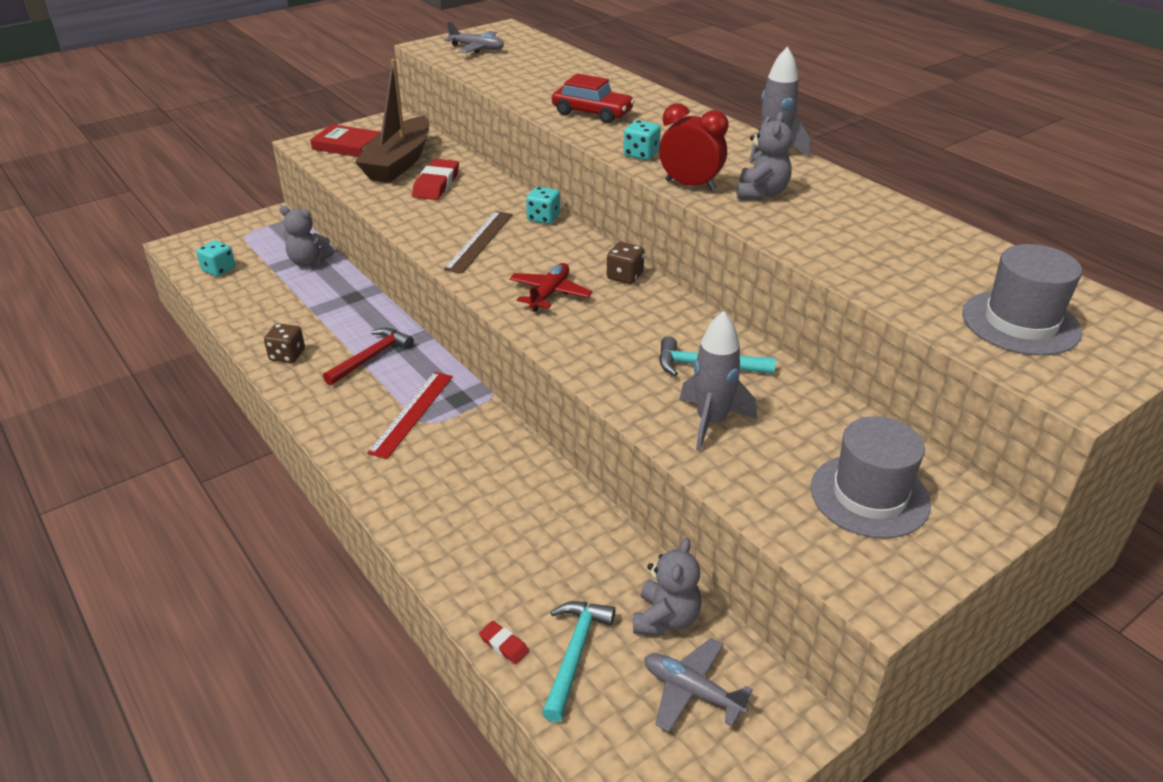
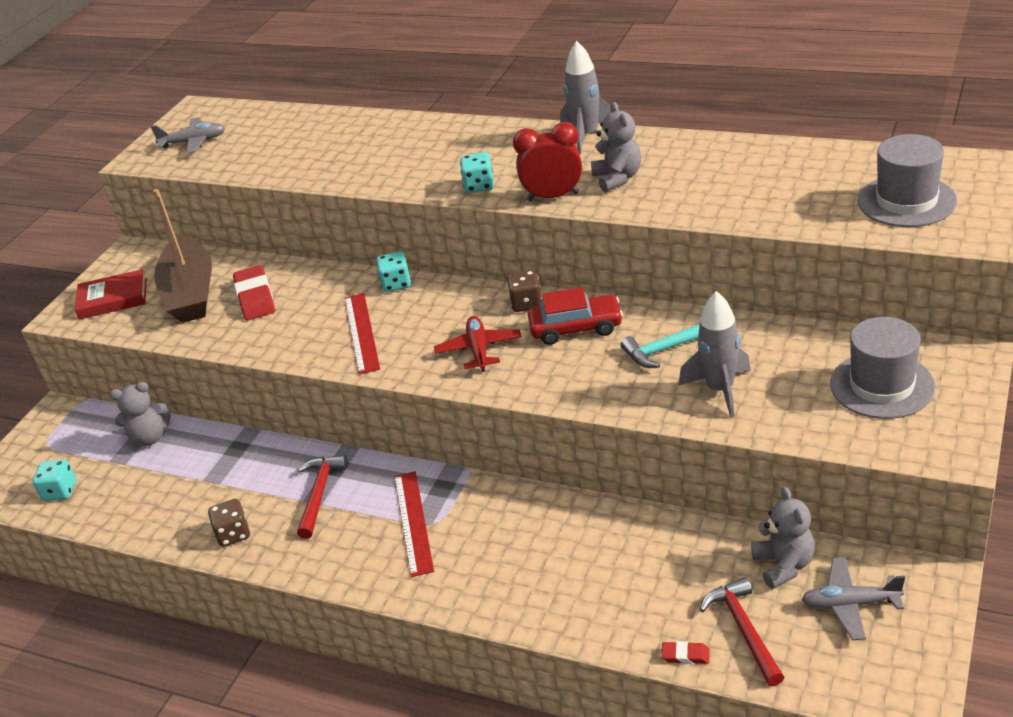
camera: 25 degrees left, 0 degrees up
brown ruler [444,211,513,274] -> red ruler [345,293,380,375]
turquoise hammer [542,601,616,722] -> red hammer [700,577,784,686]
red car [552,73,635,123] -> red car moved to [528,287,623,345]

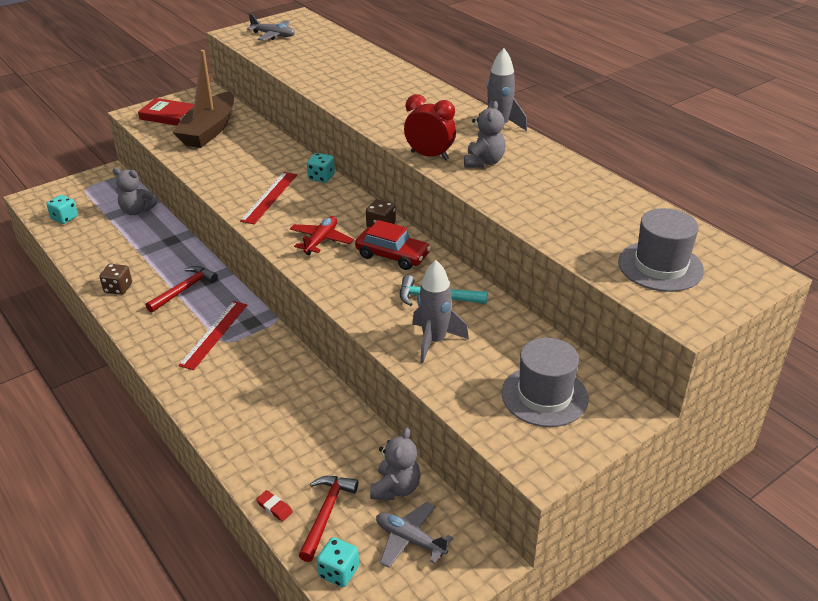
camera: 25 degrees right, 0 degrees up
red eraser [233,265,275,320] -> none
turquoise dice [460,152,494,193] -> turquoise dice moved to [317,537,359,587]

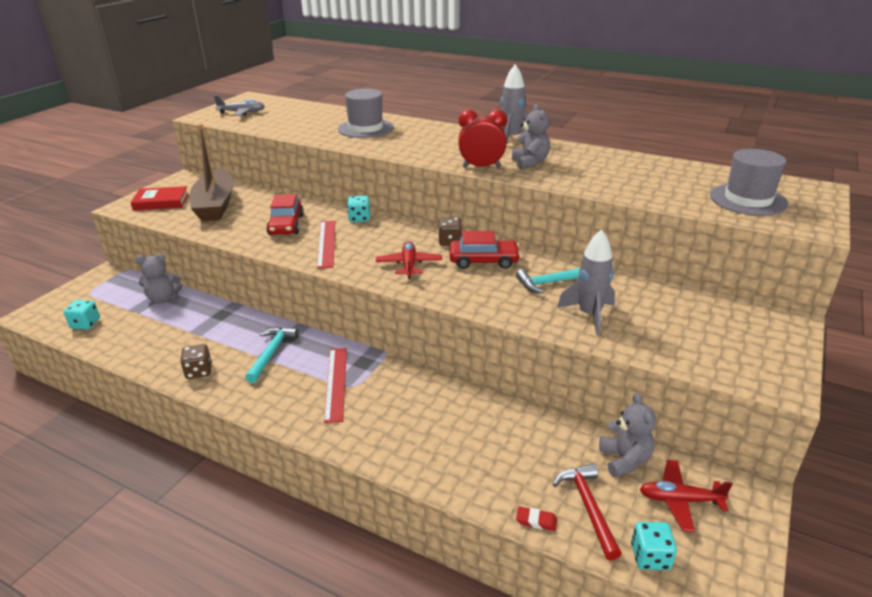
camera: 25 degrees left, 5 degrees down
red hammer [146,266,218,313] -> turquoise hammer [245,327,299,383]
grey plane [376,502,453,568] -> red plane [640,460,732,532]
grey hat [502,337,589,427] -> grey hat moved to [338,89,394,138]
none -> red car [266,194,304,235]

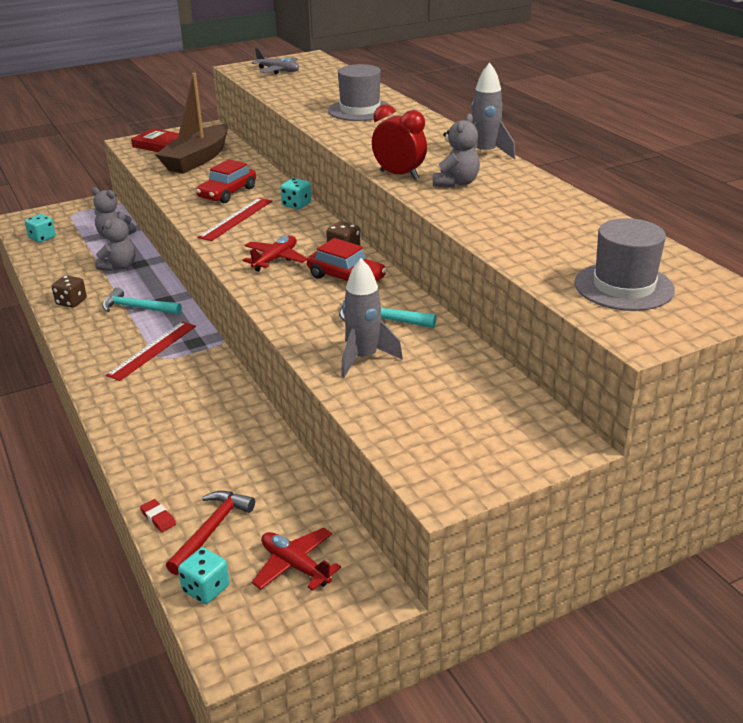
camera: 35 degrees right, 0 degrees up
turquoise hammer [245,327,299,383] -> turquoise hammer turned 120 degrees counterclockwise [102,287,182,315]
grey teddy bear [599,393,656,477] -> grey teddy bear moved to [95,212,135,271]

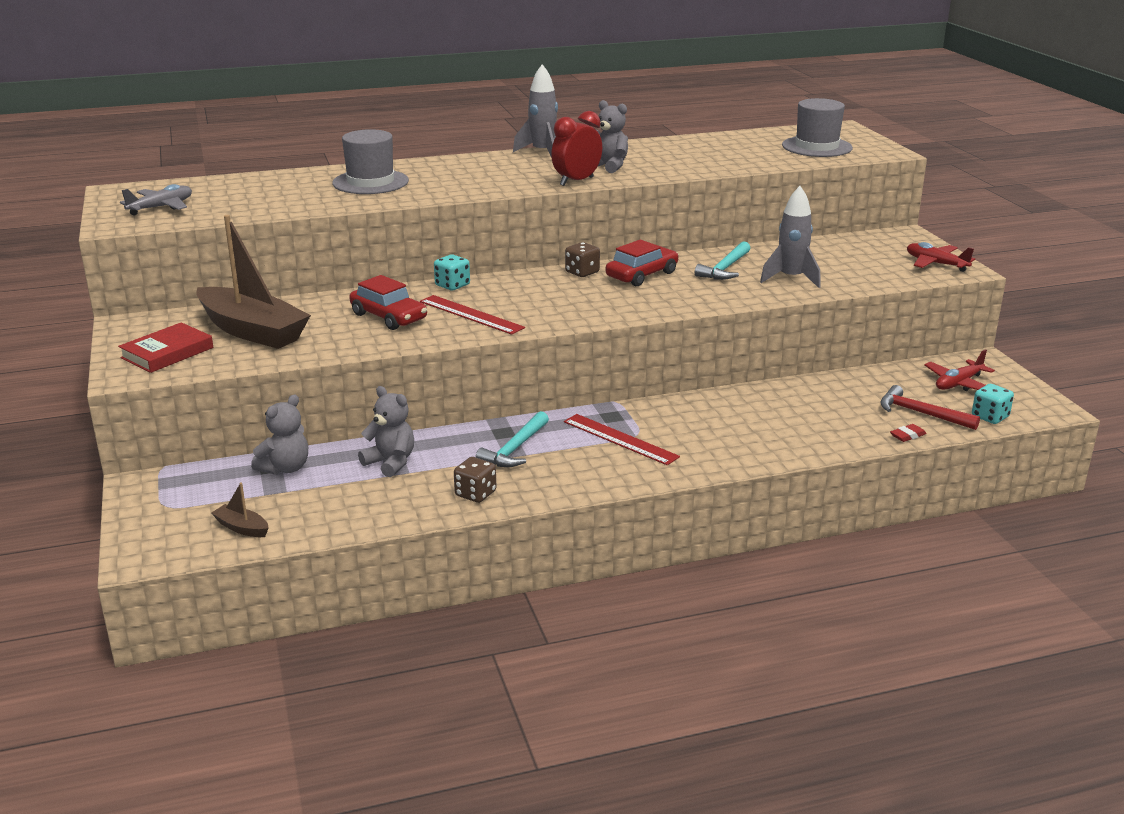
camera: 80 degrees left, 5 degrees down
turquoise dice [25,214,56,243] -> brown boat [212,482,269,537]
red plane [242,236,307,272] -> red plane moved to [907,242,975,272]

